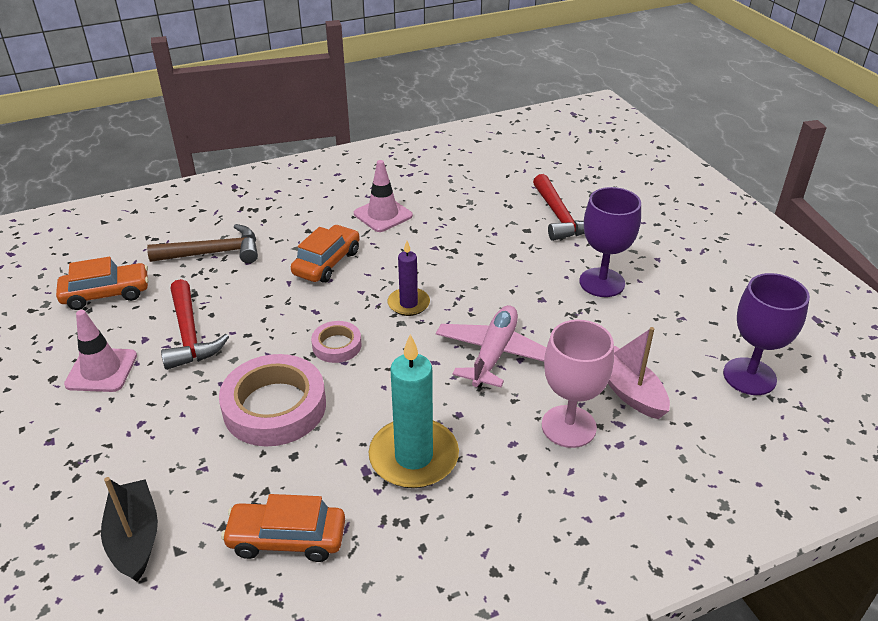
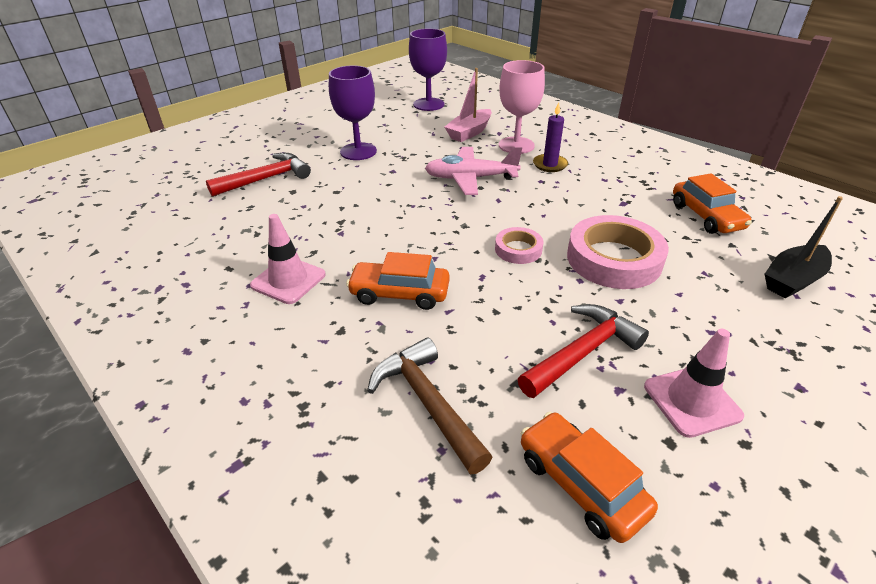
camera: 110 degrees left, 0 degrees up
turquoise candle [369,334,459,488] -> none
purple candle [388,241,430,316] -> purple candle moved to [533,102,568,172]

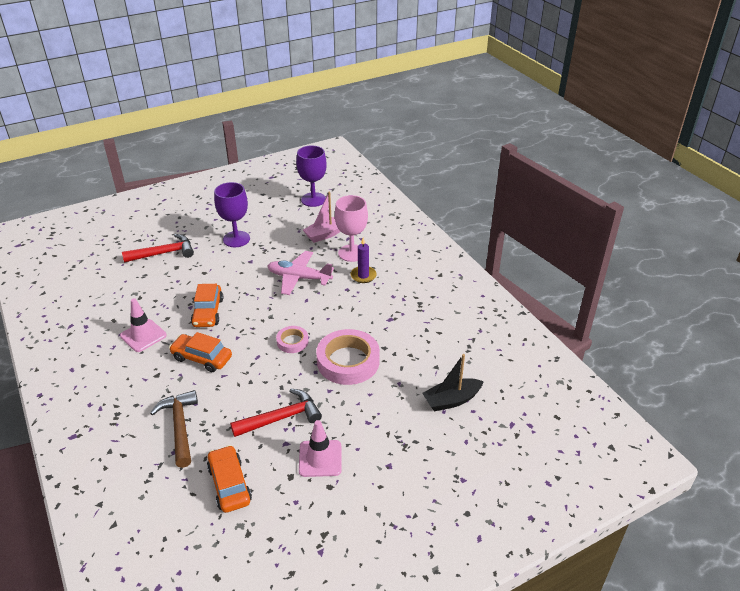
camera: 15 degrees right, 0 degrees up
orange car [673,173,752,234] -> orange car moved to [191,284,223,327]

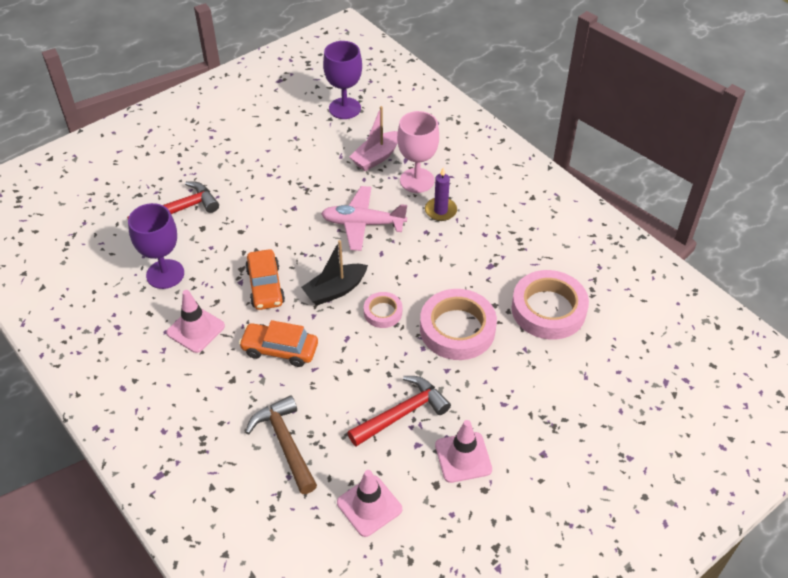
camera: 10 degrees left, 10 degrees up
orange car [207,445,252,513] -> pink traffic cone [337,470,402,537]
purple goblet [214,182,250,247] -> purple goblet moved to [128,203,184,289]
black boat [422,354,484,412] -> black boat moved to [301,240,368,305]
none -> pink tape [512,270,589,340]

